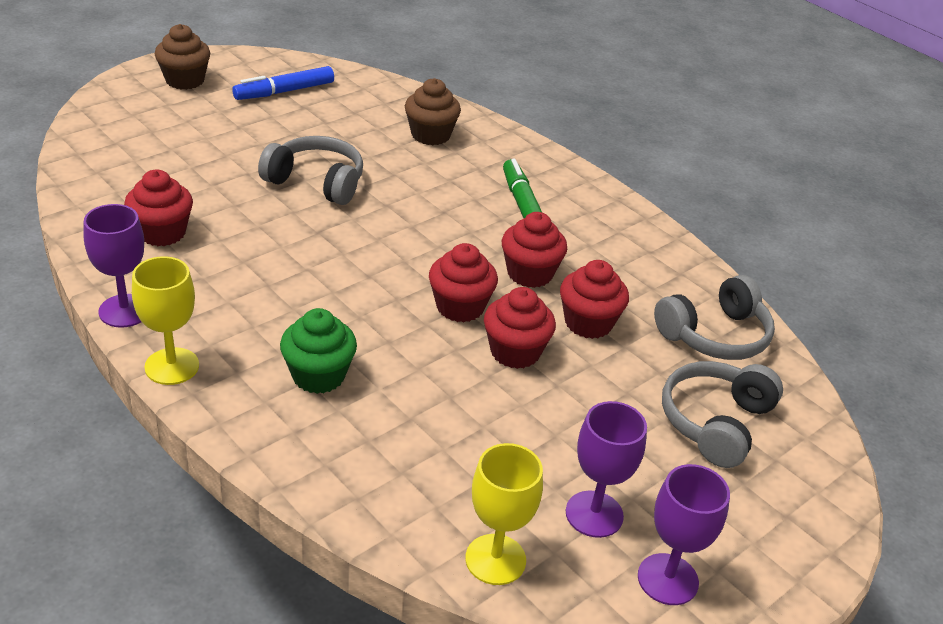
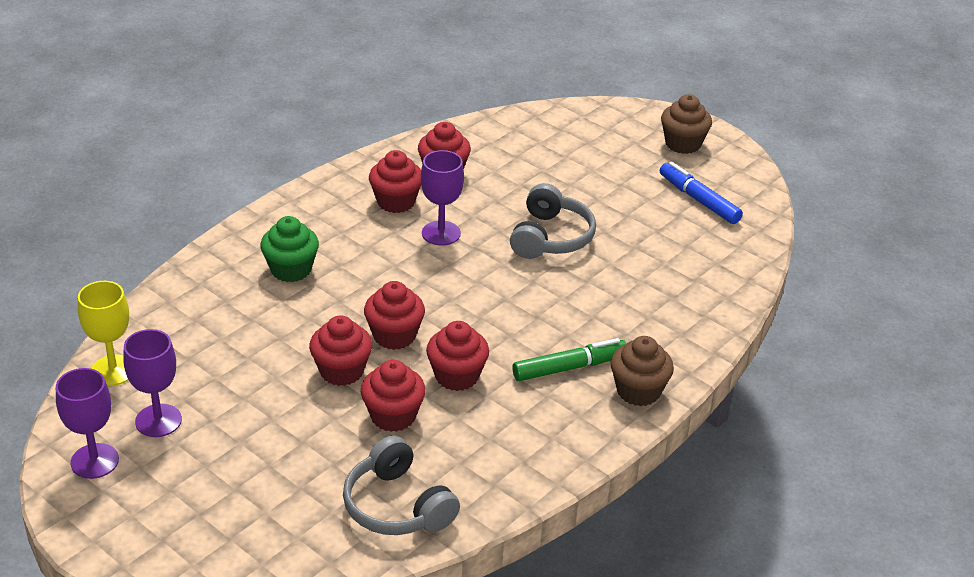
camera: 85 degrees right, 0 degrees up
purple goblet [84,204,144,328] -> purple goblet moved to [421,150,464,246]
yellow goblet [132,256,199,385] -> none
brown cupcake [405,78,461,145] -> brown cupcake moved to [611,336,674,406]
grey headphones [662,361,783,468] -> none
none -> red cupcake [369,150,421,213]

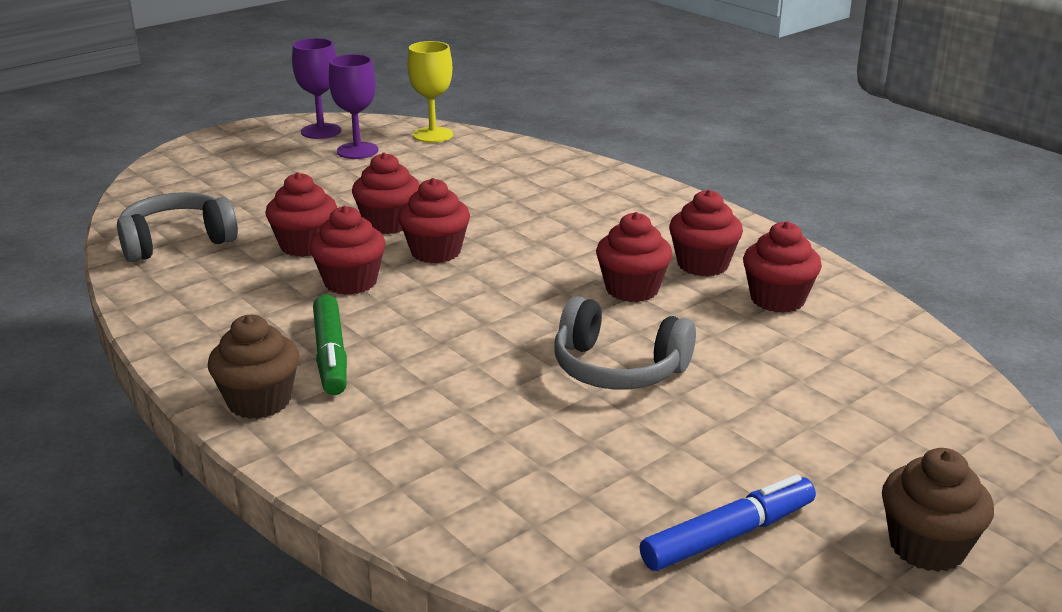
camera: 100 degrees right, 10 degrees down
green cupcake [260,216,319,282] -> none
purple goblet [421,150,464,246] -> red cupcake [596,212,672,302]

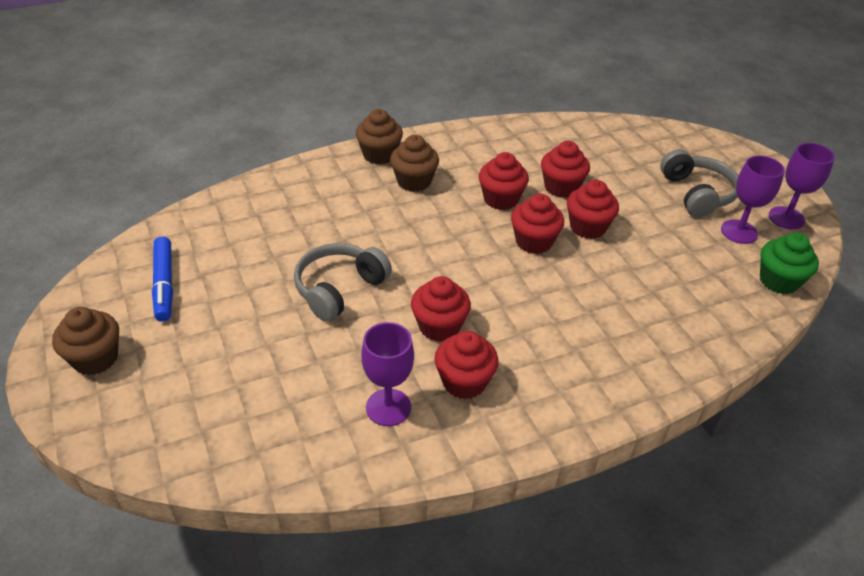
camera: 105 degrees right, 15 degrees up
grey headphones [117,192,238,262] -> grey headphones moved to [660,149,739,217]
green marker [313,294,347,395] -> brown cupcake [390,135,439,192]
yellow goblet [407,41,453,143] -> green cupcake [760,232,819,294]
red cupcake [743,221,822,313] -> purple goblet [361,322,414,426]

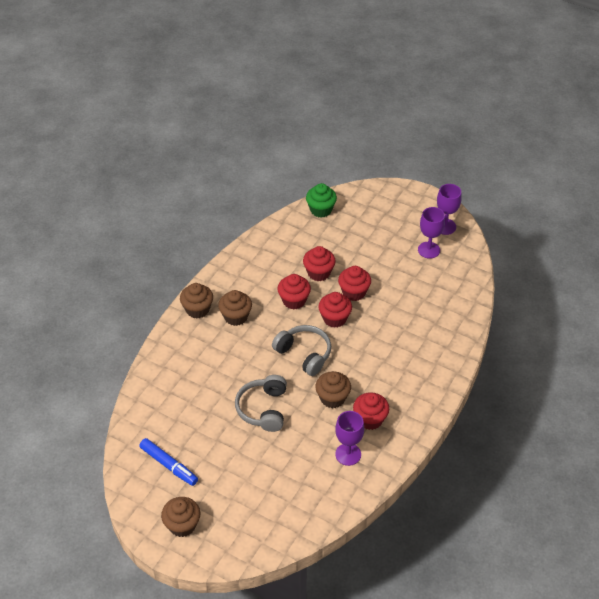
camera: 35 degrees left, 5 degrees up
red cupcake [411,276,471,342] -> brown cupcake [315,371,351,408]
grey headphones [660,149,739,217] -> grey headphones moved to [272,325,331,376]
green cupcake [760,232,819,294] -> green cupcake moved to [306,183,337,218]

